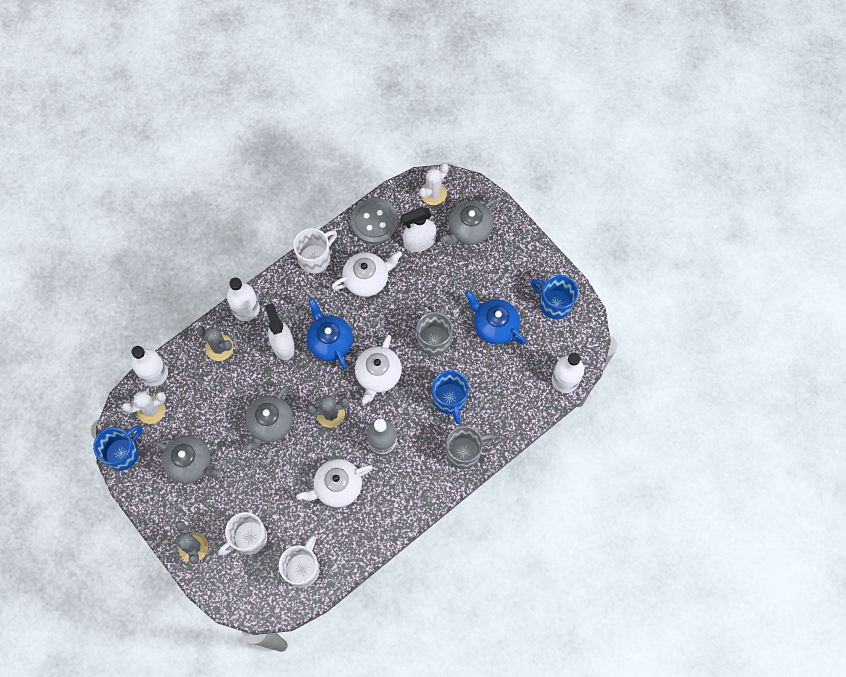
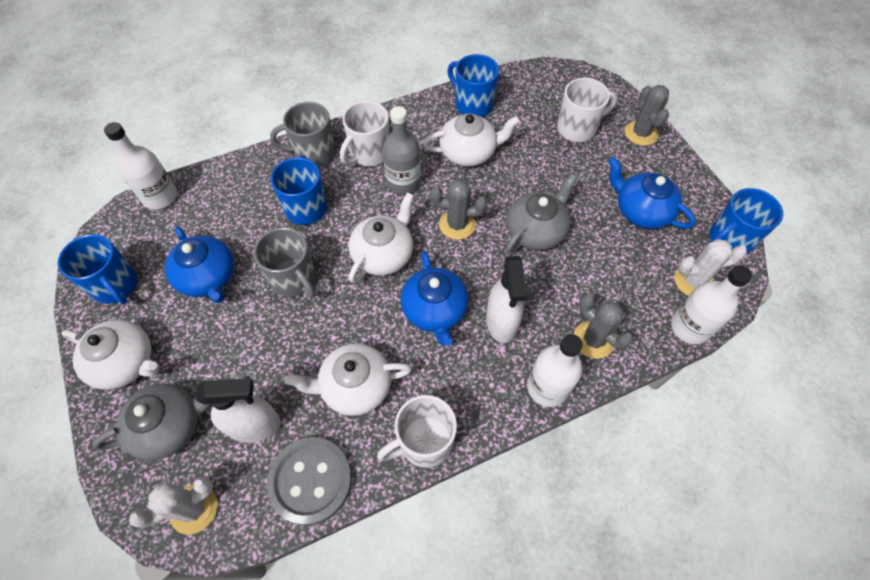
camera: 165 degrees left, 10 degrees down
grey teapot [153,435,222,483] -> blue teapot [608,157,696,229]
white mug [279,536,319,588] -> white mug moved to [340,101,390,166]
grey mug [416,305,453,356] -> grey mug turned 75 degrees counterclockwise [254,227,316,298]
none -> white teapot [61,320,159,390]
none -> blue mug [447,54,499,117]

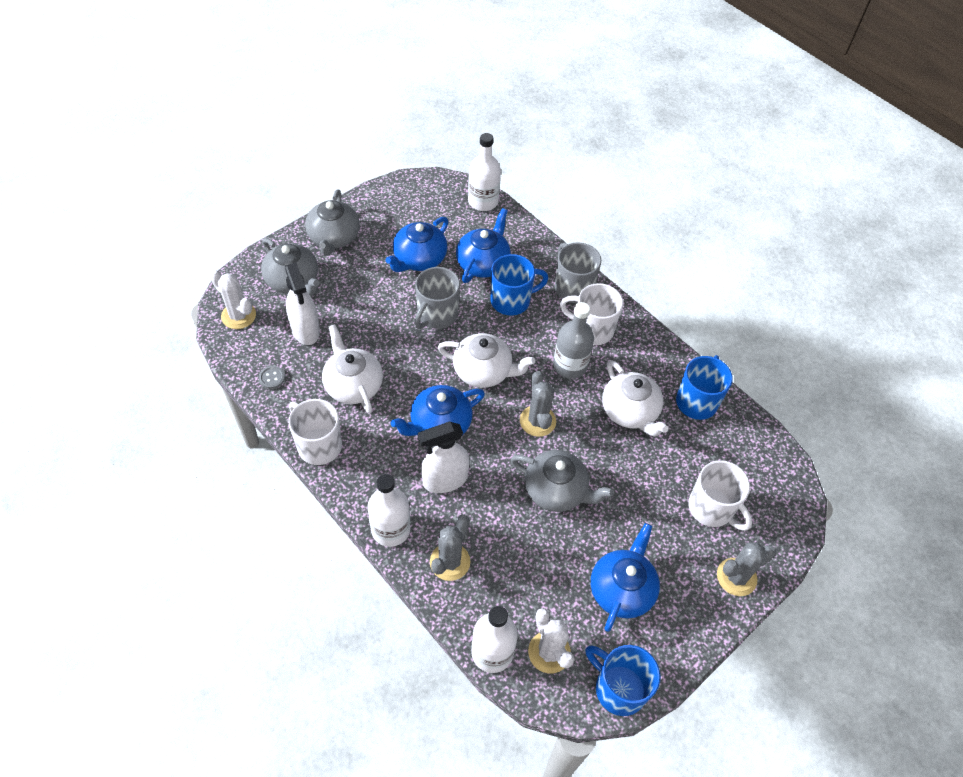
camera: 70 degrees right, 5 degrees down
blue mug [58,234,138,304] -> none
white teapot [61,320,159,390] -> grey teapot [305,189,360,256]
grey button [266,437,352,525] -> grey button [259,366,285,389], size x0.40
none -> blue teapot [456,208,511,283]

